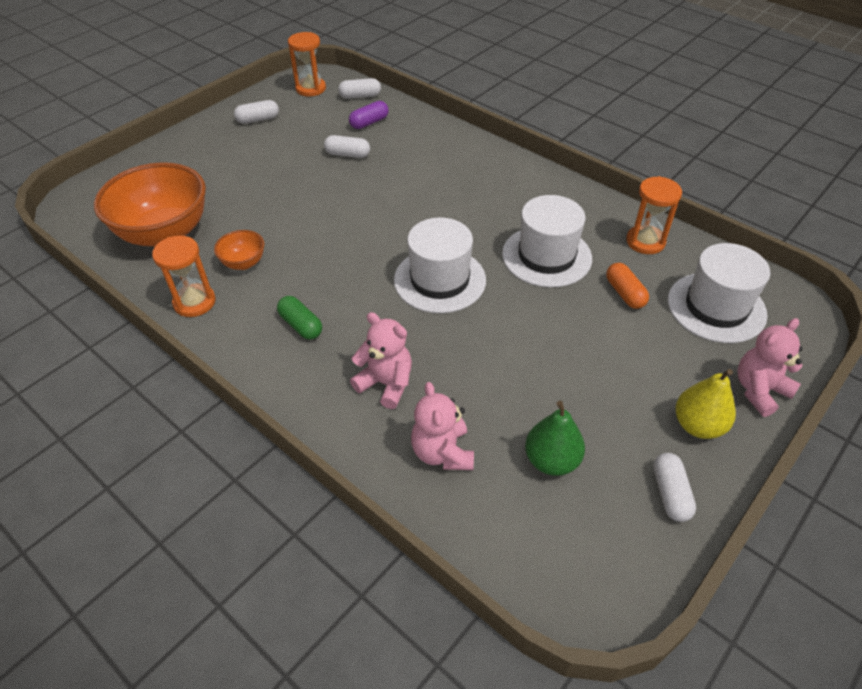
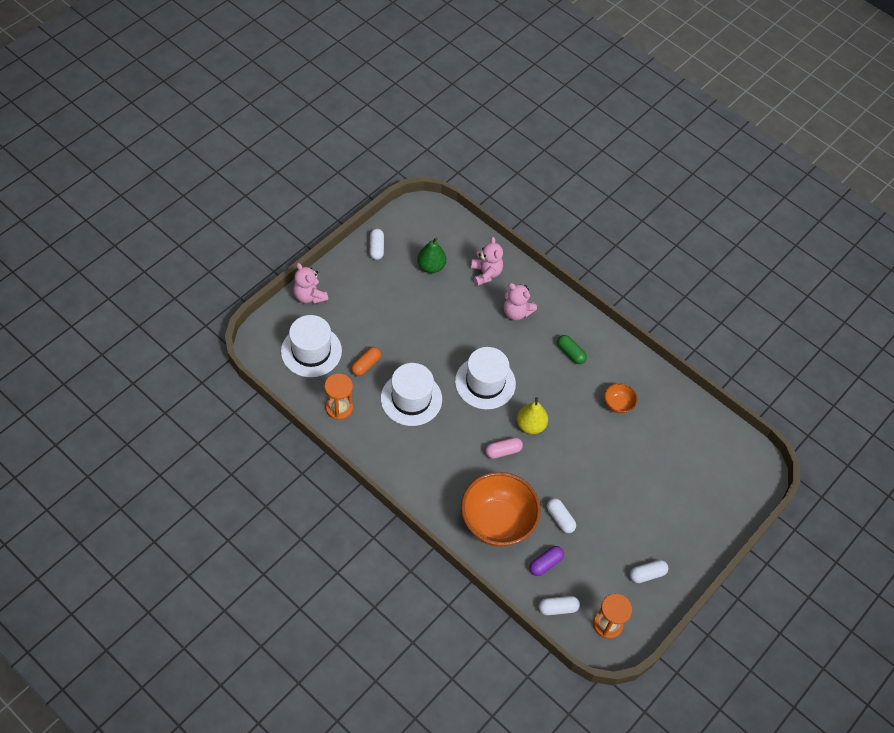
camera: 175 degrees right, 10 degrees up
orange bowl [94,162,206,247] -> orange bowl moved to [461,472,541,547]
orange hourglass [152,236,216,317] -> none
white capsule [324,135,370,158] -> white capsule turned 45 degrees clockwise [547,498,576,533]
orange capsule [606,263,649,309] -> orange capsule turned 60 degrees clockwise [351,347,381,376]
yellow pear [675,369,736,439] -> yellow pear moved to [517,397,548,434]
pink teddy bear [737,318,803,417] -> pink teddy bear turned 90 degrees clockwise [293,263,328,304]
none -> pink capsule [486,437,523,459]

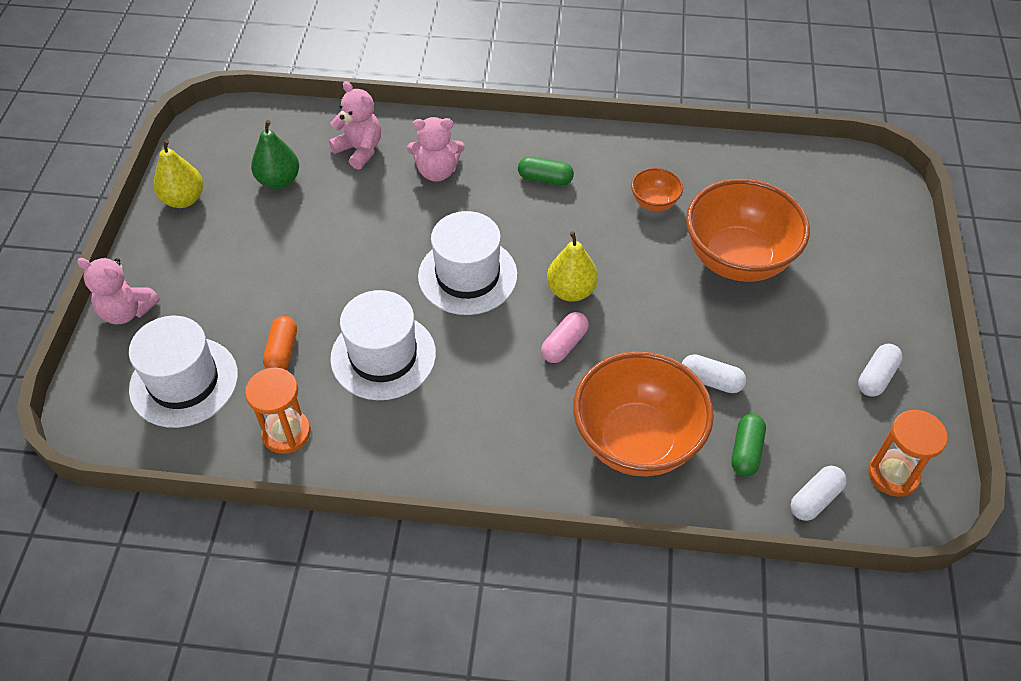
camera: 30 degrees left, 5 degrees down
white capsule [370,229,384,260] -> yellow pear [154,140,203,208]
purple capsule [529,546,564,576] -> green capsule [732,414,766,476]
none -> orange bowl [686,179,810,282]

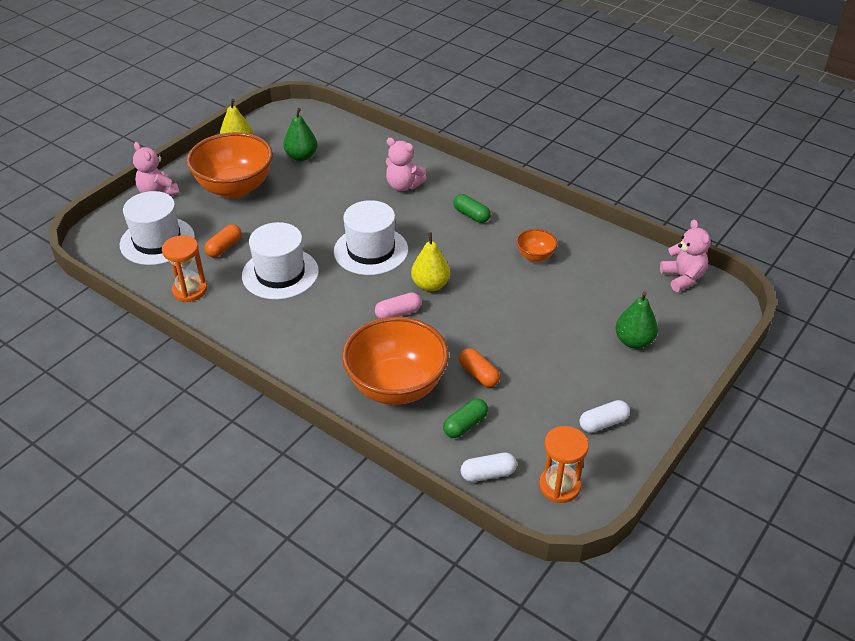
camera: 30 degrees right, 10 degrees down
pink teddy bear [329,81,381,170] -> pink teddy bear moved to [660,220,711,292]
white capsule [682,354,746,393] -> orange capsule [459,348,500,387]
orange bowl [686,179,810,282] -> orange bowl moved to [187,132,273,198]
none -> green pear [615,292,658,349]

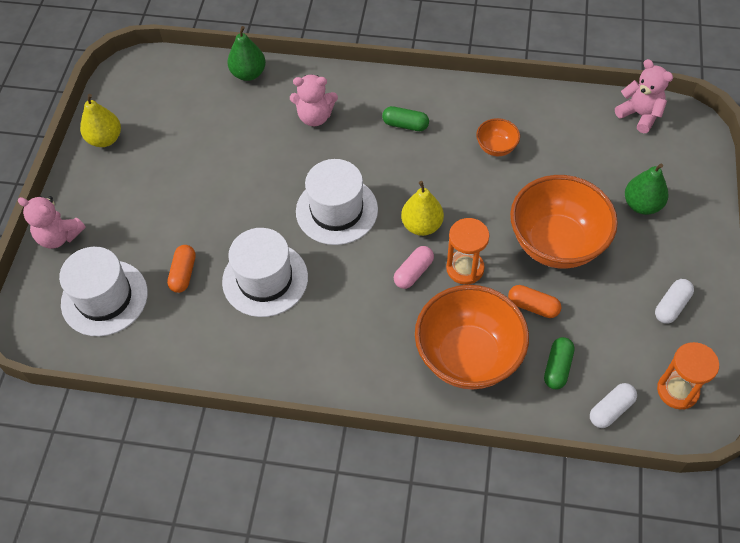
camera: 25 degrees left, 15 degrees up
orange hourglass [162,235,207,302] -> orange hourglass moved to [446,218,489,285]
orange bowl [187,132,273,198] -> orange bowl moved to [510,175,618,269]
green pear [283,108,317,161] -> green pear moved to [227,26,266,81]

